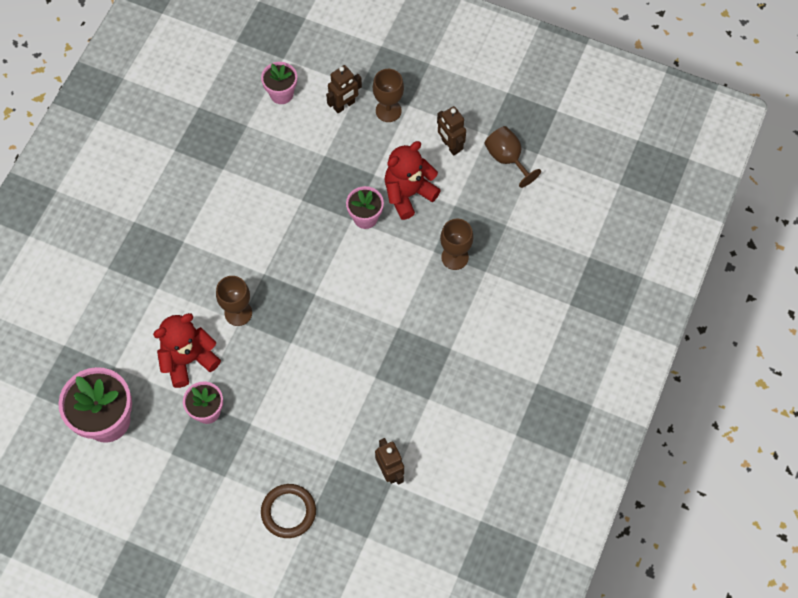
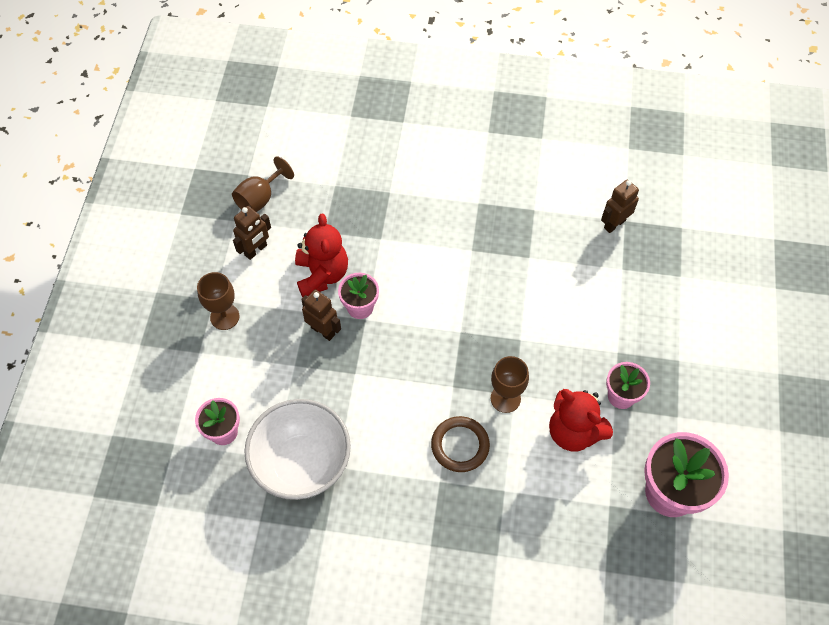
camera: 105 degrees left, 5 degrees down
brown ring [261,484,316,538] -> brown ring moved to [431,416,490,472]
brown robot [326,65,362,113] -> brown robot moved to [301,290,341,341]
red teddy bear [385,141,441,220] -> red teddy bear turned 135 degrees counterclockwise [295,214,348,297]
brown goblet [440,219,473,270] -> none
none -> white bowl [244,399,351,500]

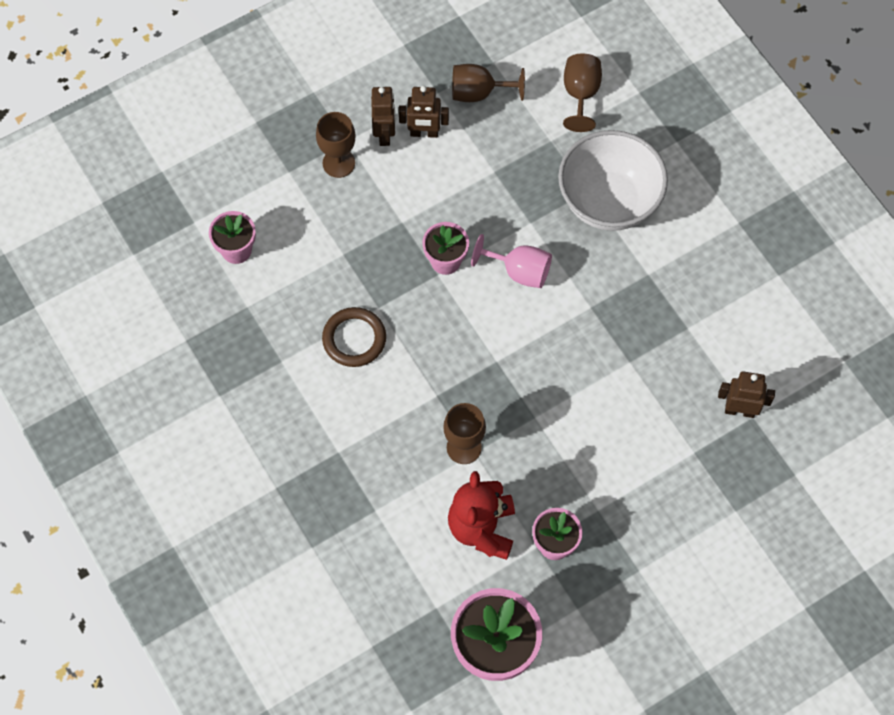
camera: 50 degrees right, 5 degrees up
white bowl [244,399,351,500] -> white bowl moved to [558,130,668,231]
red teddy bear [295,214,348,297] -> none
brown robot [301,290,341,341] -> brown robot moved to [371,87,395,146]
brown ring [431,416,490,472] -> brown ring moved to [322,307,386,367]
none -> pink goblet [471,234,552,288]
none -> brown goblet [563,53,602,132]

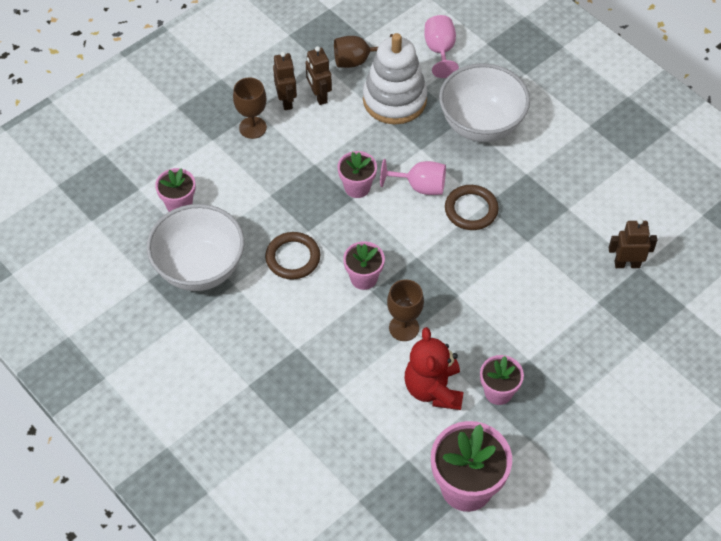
camera: 10 degrees left, 10 degrees down
brown robot [399,86,449,138] -> brown robot turned 75 degrees clockwise [306,46,332,105]
brown goblet [563,53,602,132] -> pink goblet [424,15,459,78]
none -> white bowl [147,204,244,291]
none -> pink flower pot [343,241,385,290]
none -> white stacking toy [363,33,428,124]
none -> brown ring [445,185,499,230]

